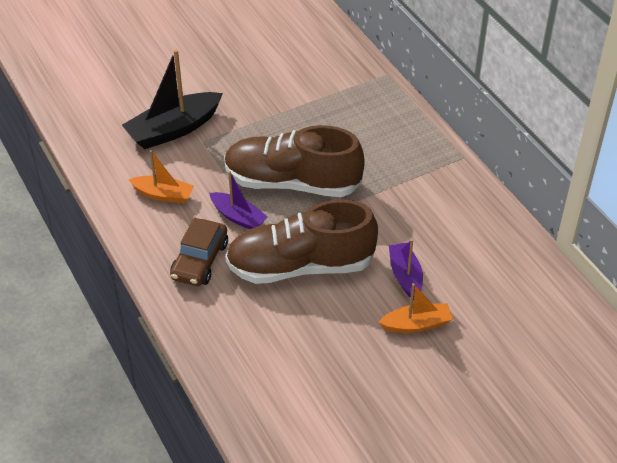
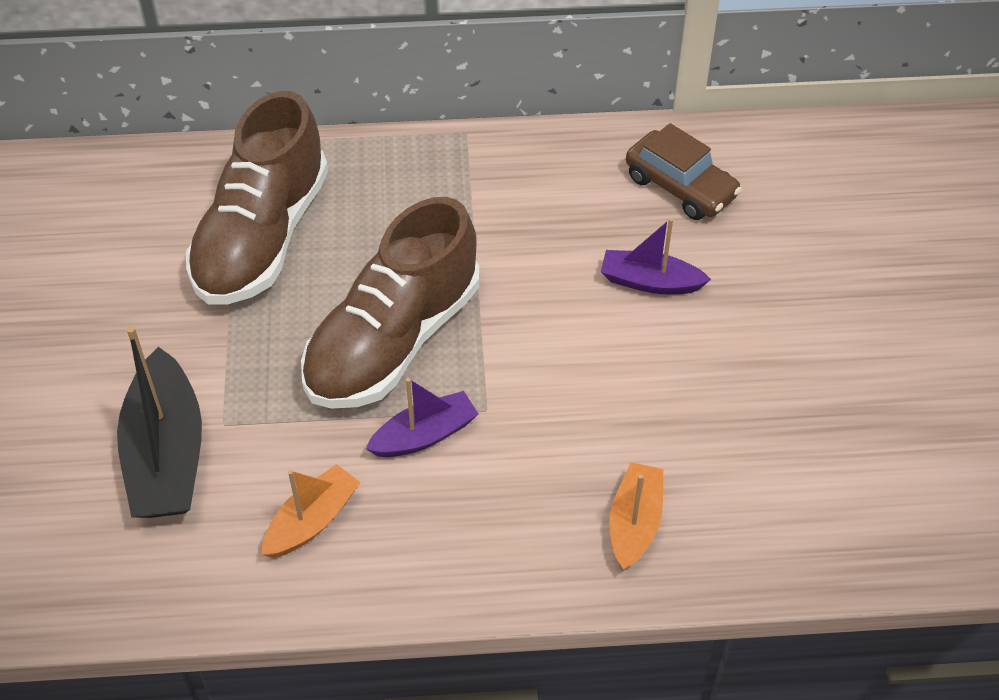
camera: 65 degrees left, 5 degrees up
brown car [170,218,228,286] -> brown car moved to [626,123,742,220]
brown shoe [225,199,378,284] -> brown shoe moved to [186,91,328,304]
orange boat [379,283,453,333] -> orange boat moved to [609,462,663,570]

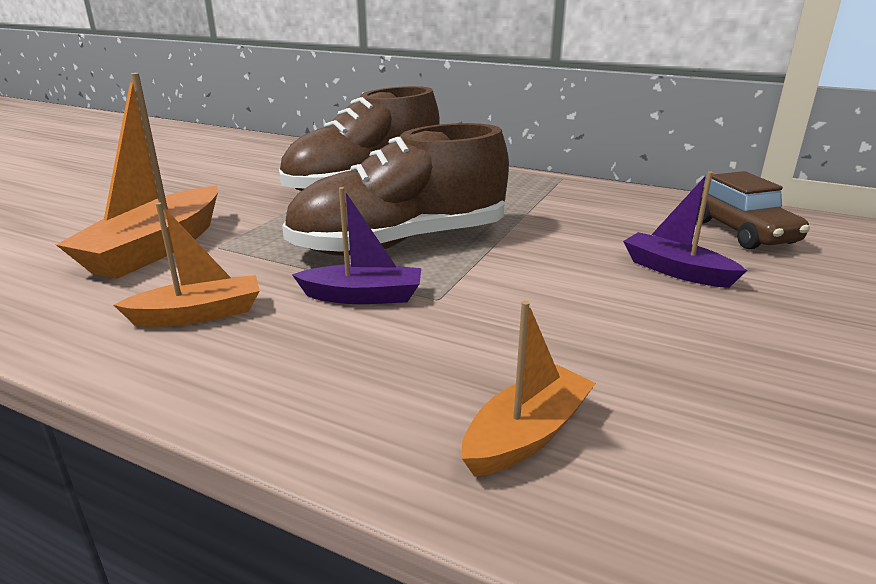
camera: 30 degrees right, 25 degrees down
black boat [117,326,202,518] -> orange boat [56,73,218,279]

